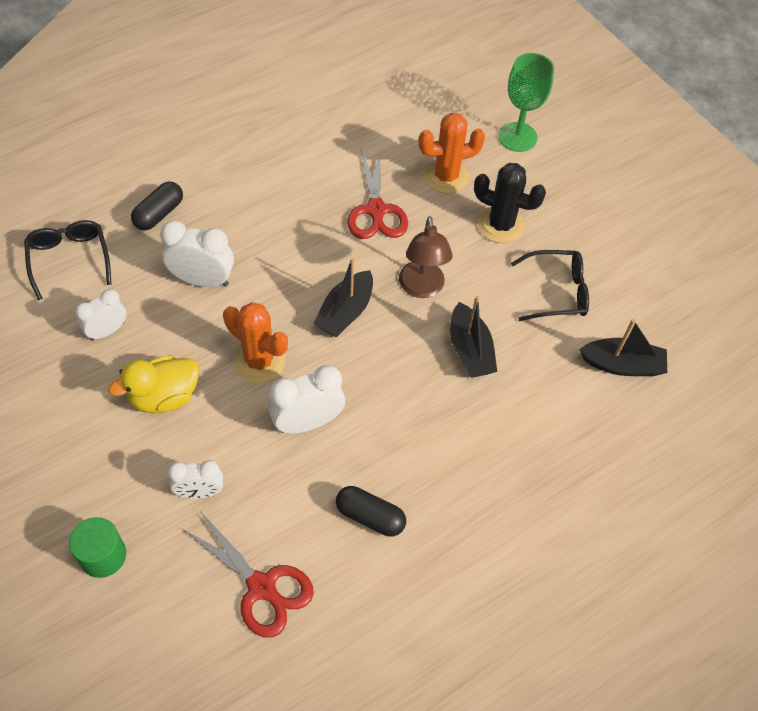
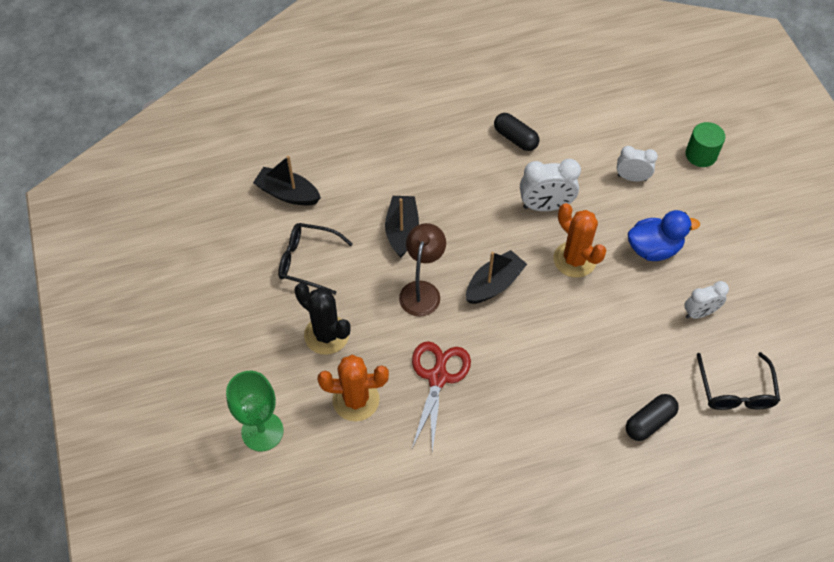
camera: 160 degrees left, 0 degrees up
yellow duck [108,355,199,413] -> blue duck [628,210,700,261]
white clock [160,221,234,287] -> none
red scissors [181,511,314,638] -> none

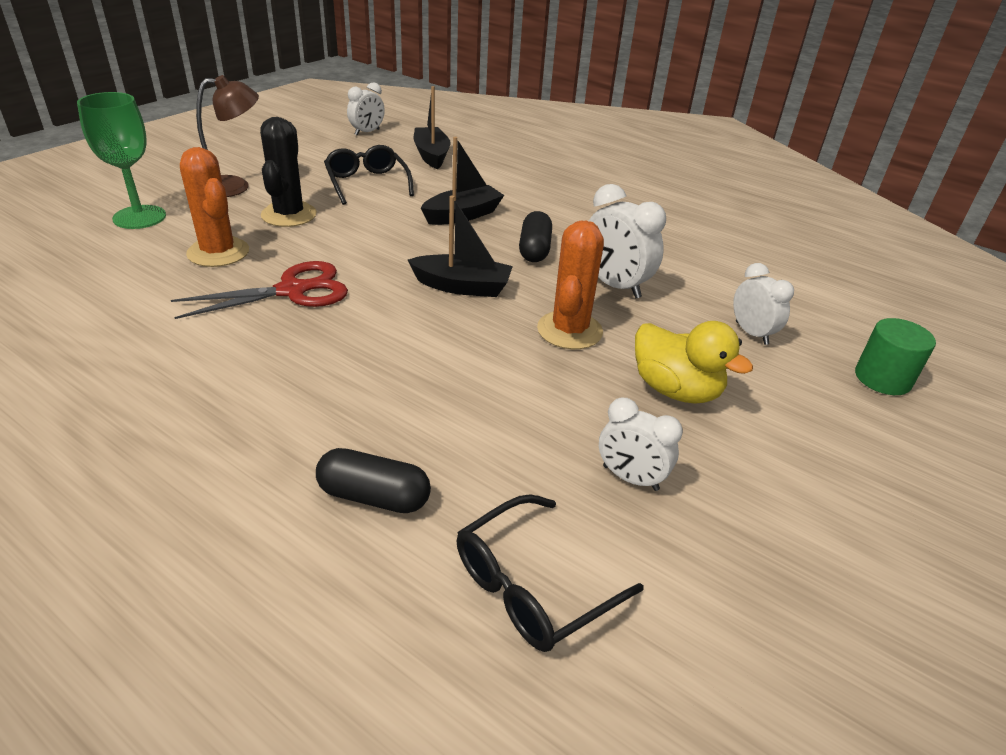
camera: 50 degrees right, 20 degrees down
brown lamp [399,223,446,316] -> brown lamp moved to [196,75,259,197]
black capsule [494,113,539,151] -> black capsule moved to [519,211,552,262]
blue duck [628,210,700,261] -> yellow duck [635,321,753,404]
none -> white clock [347,82,385,135]

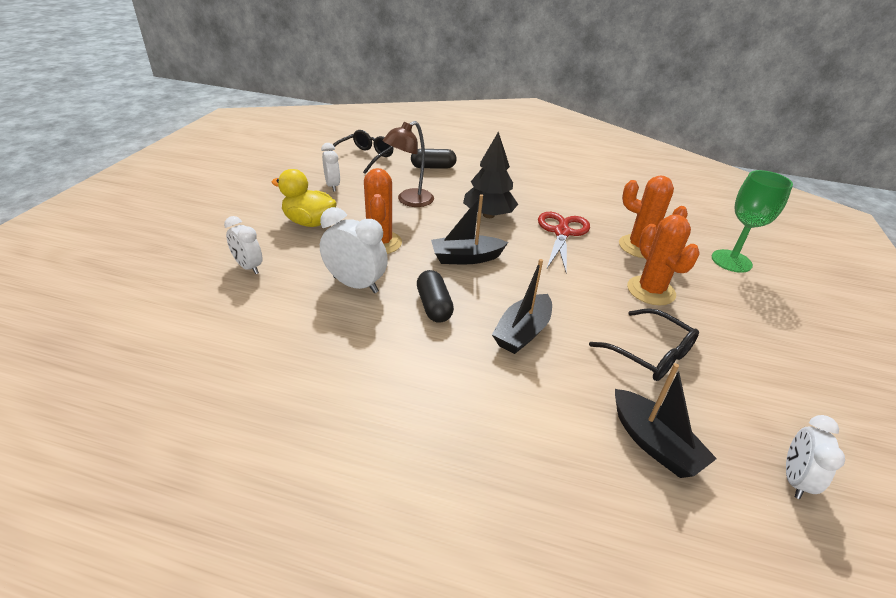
camera: 160 degrees right, 0 degrees up
red scissors [171,261,348,319] -> red scissors turned 150 degrees clockwise [538,212,590,274]
brown lamp [196,75,259,197] -> brown lamp moved to [383,121,434,207]
black cactus [260,117,317,227] -> orange cactus [627,215,700,306]
white clock [599,398,683,491] -> white clock turned 60 degrees clockwise [321,143,340,192]
green cylinder [855,318,936,395] -> none
none -> black tree [463,131,518,218]

